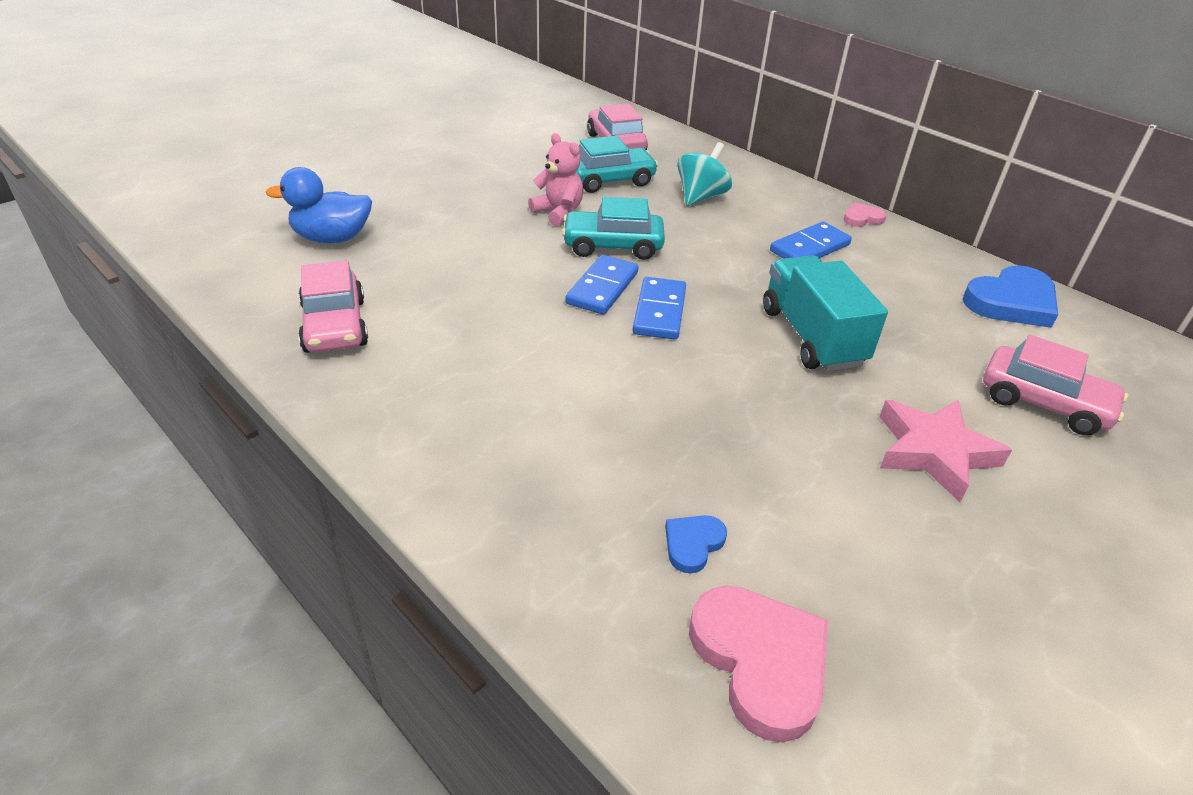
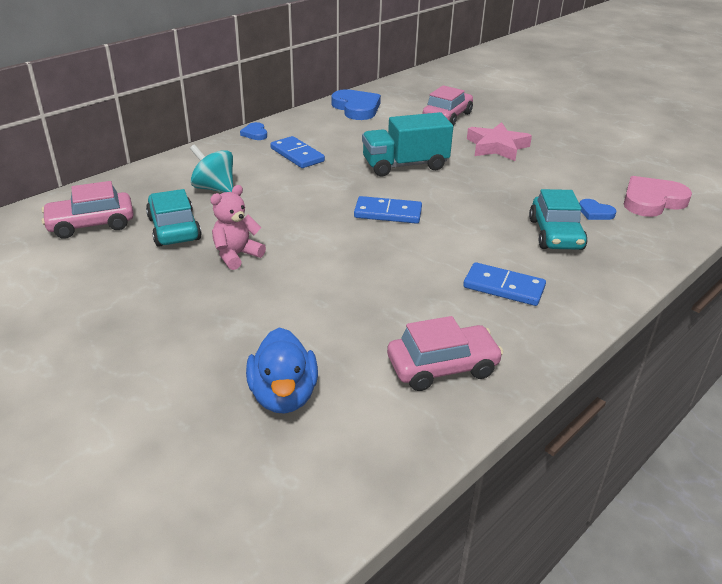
camera: 90 degrees left, 5 degrees down
turquoise car [562,197,665,260] -> turquoise car moved to [529,189,588,250]
blue domino [565,255,639,315] -> blue domino moved to [463,262,546,306]
pink heart [844,202,887,227] -> blue heart [240,122,267,140]

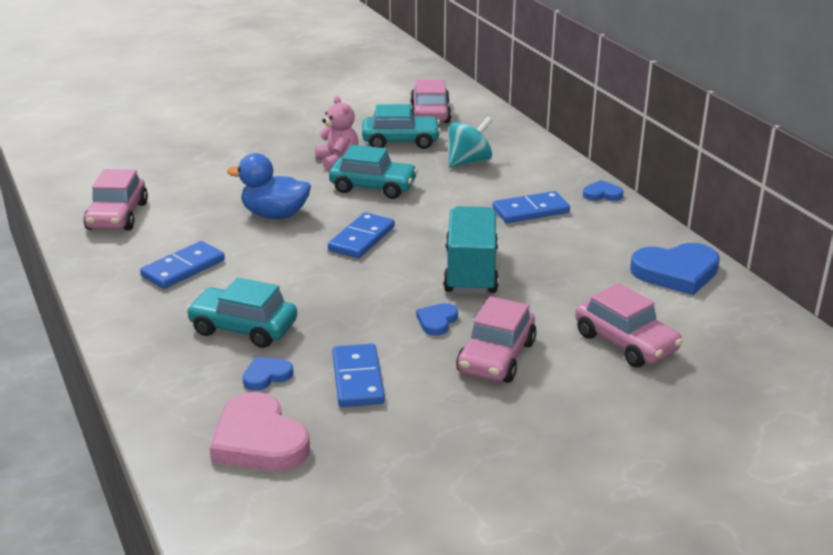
camera: 110 degrees right, 5 degrees down
blue duck [246,328,318,414] -> blue duck moved to [227,153,311,219]
pink star [467,122,532,161] -> pink car [456,296,536,383]
pink heart [624,176,692,217] -> pink heart turned 150 degrees clockwise [210,392,310,471]
none -> turquoise car [329,145,418,199]
none -> blue domino [332,344,385,407]
none -> blue heart [416,303,458,336]

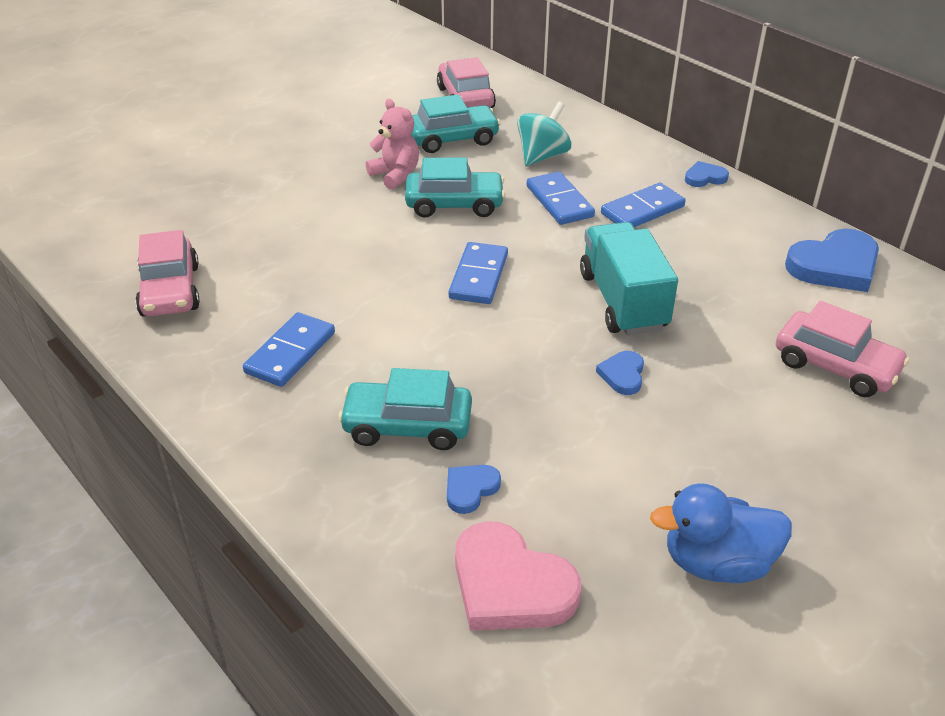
camera: 15 degrees left, 10 degrees up
blue duck [227,153,311,219] -> blue duck moved to [650,483,792,583]
blue domino [332,344,385,407] -> blue domino moved to [527,172,595,225]
pink car [456,296,536,383] -> none

